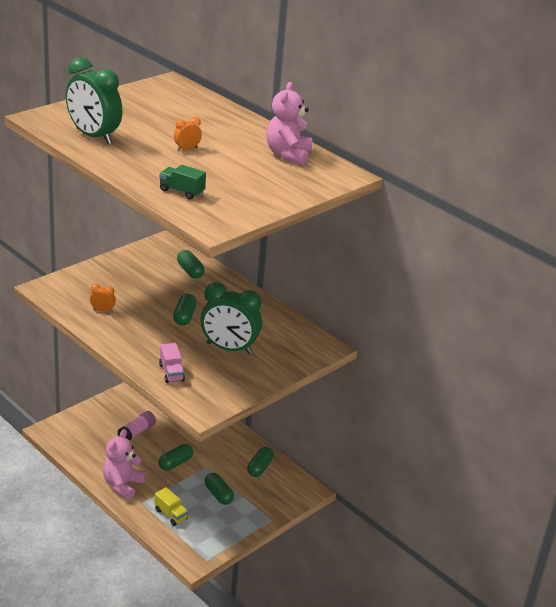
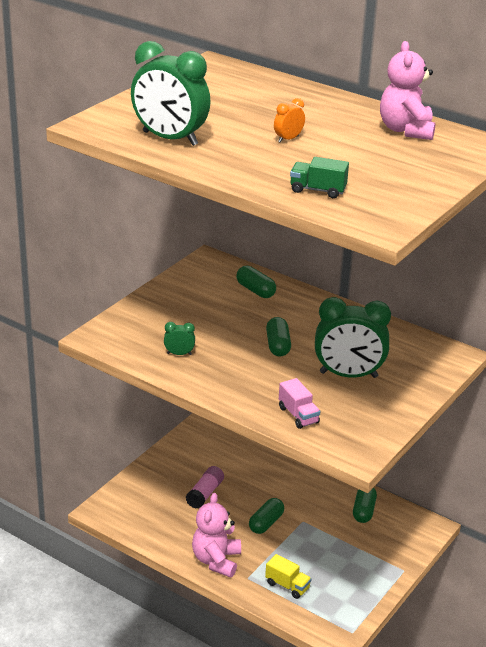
camera: 10 degrees left, 0 degrees up
orange clock [90,284,116,313] -> green clock [164,322,195,355]
green capsule [205,473,234,505] -> none

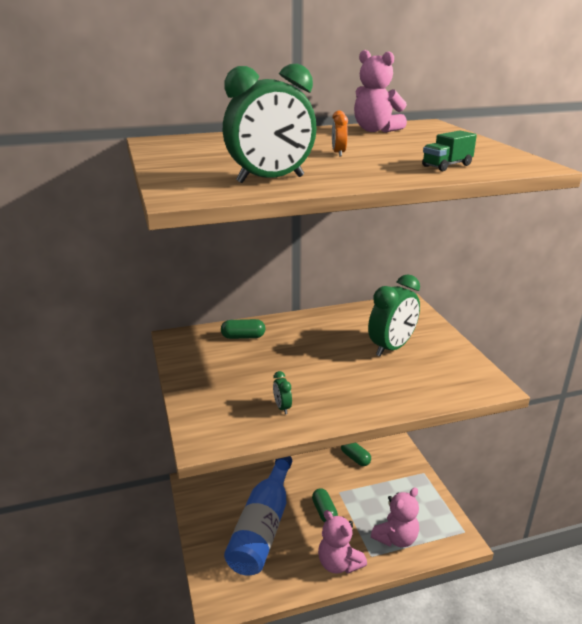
camera: 50 degrees left, 5 degrees down
green clock [164,322,195,355] -> green clock turned 60 degrees counterclockwise [273,371,292,414]
pink glue stick [186,466,224,509] -> blue bottle [224,456,292,576]
yellow truck [265,554,312,599] -> pink teddy bear [371,487,419,547]
green capsule [266,317,291,356] -> none
pink truck [279,378,320,429] -> none

